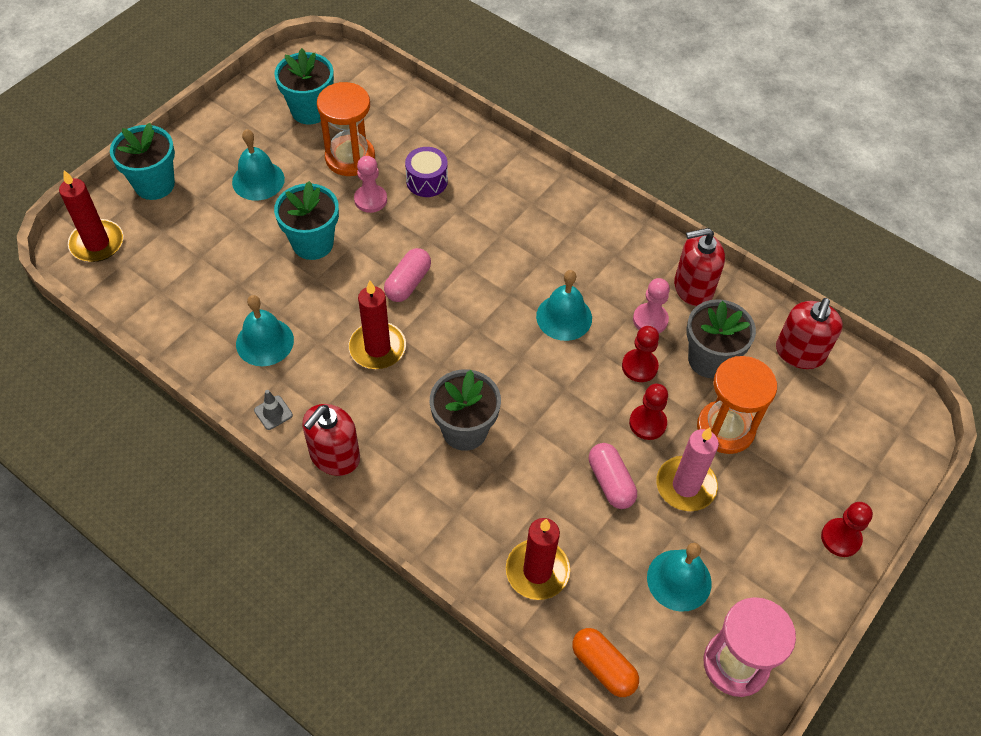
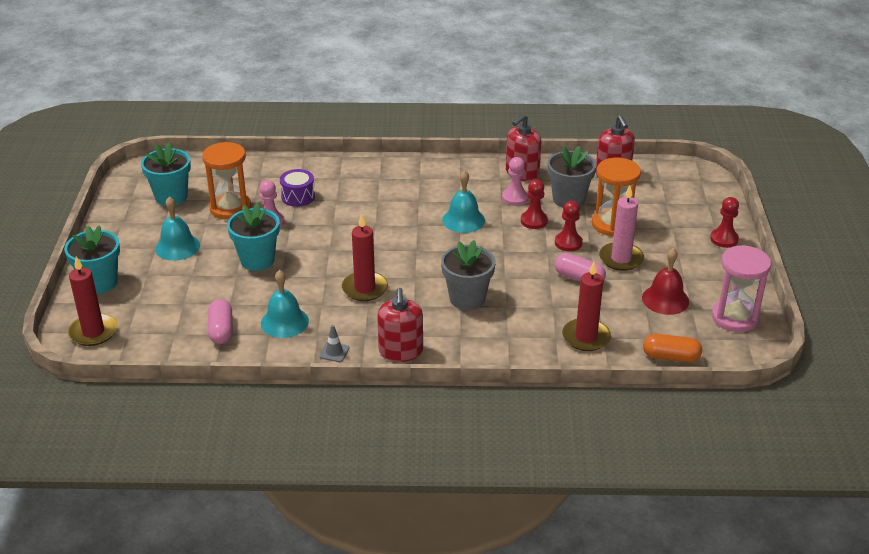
camera: 35 degrees left, 20 degrees down
pink capsule [384,248,431,302] -> pink capsule moved to [208,299,233,344]
turquoise bell [647,543,712,612] -> red bell [642,248,689,315]

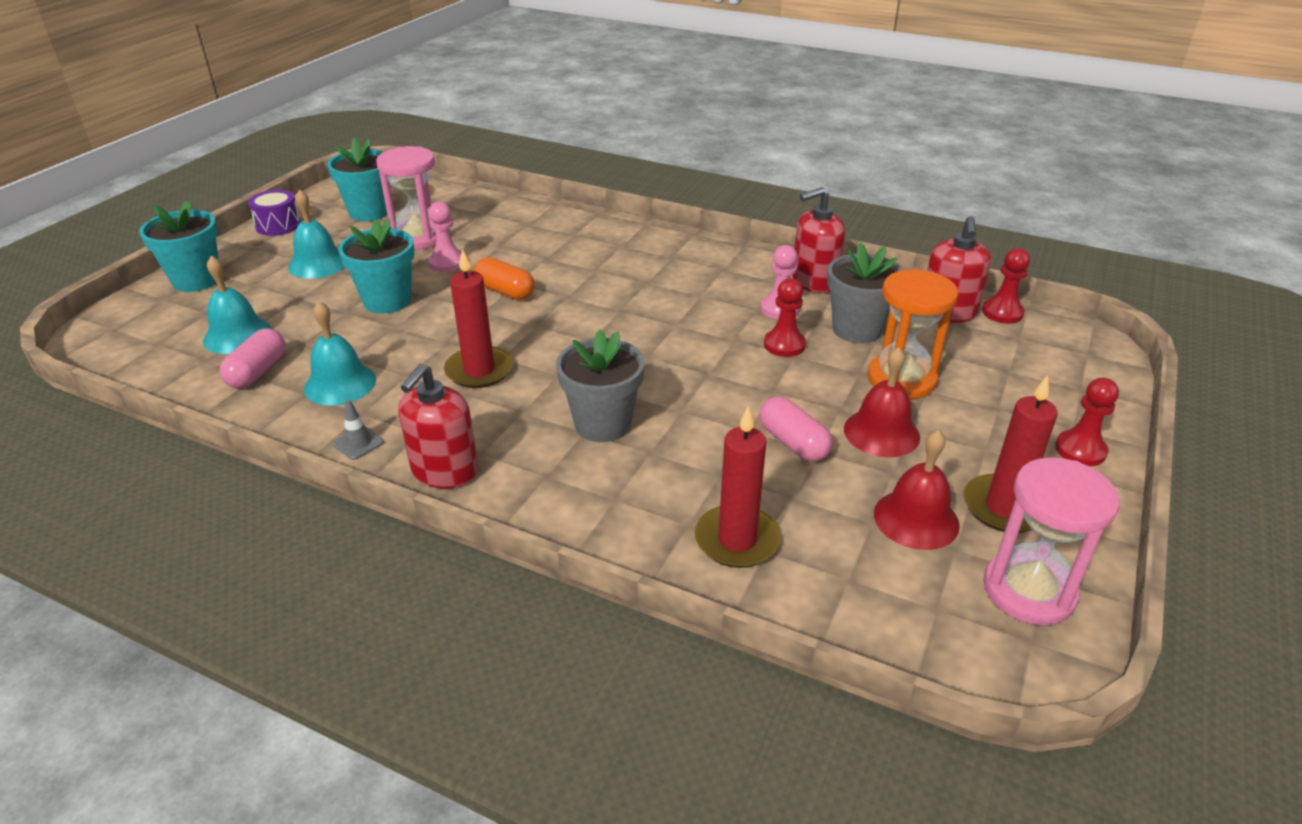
camera: 25 degrees right, 0 degrees up
red candle [68,256,117,346] -> red candle moved to [964,375,1058,533]
orange hourglass [202,142,252,220] -> pink hourglass [376,146,436,250]
purple drum [280,169,315,207] -> purple drum moved to [248,190,301,236]
turquoise bell [442,170,485,233] -> turquoise bell moved to [203,256,272,354]
red pawn [555,201,583,252] -> red pawn moved to [982,248,1030,324]
pink candle [599,186,644,271] -> red bell [844,347,920,457]
orange capsule [643,334,702,362] -> orange capsule moved to [474,257,535,300]

